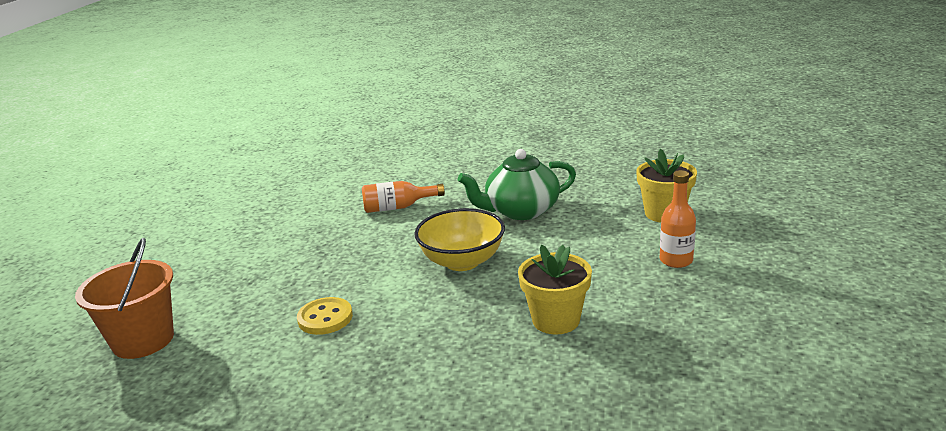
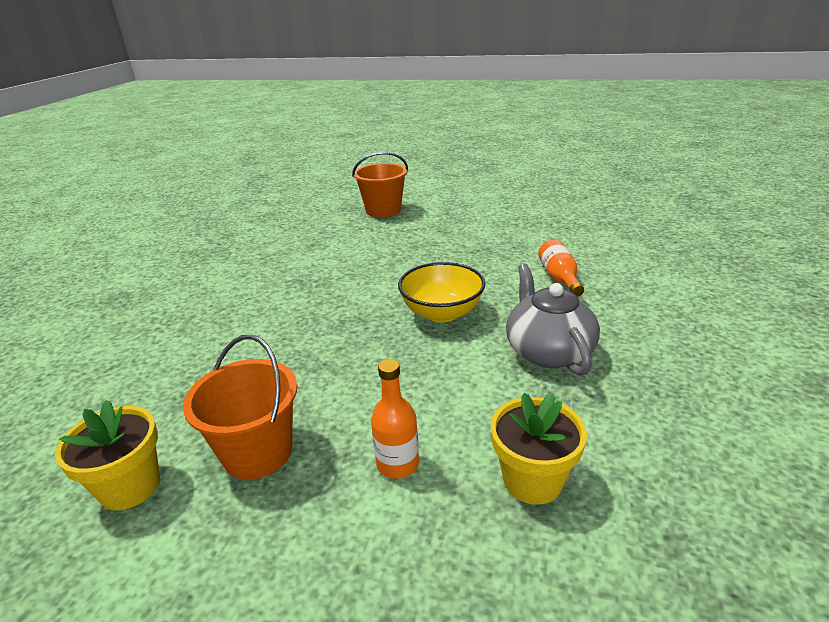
camera: 95 degrees right, 5 degrees up
yellow button [297,297,353,335] -> none
green teapot [458,149,576,220] -> grey teapot [506,264,600,376]
yellow flower pot [518,245,592,335] -> yellow flower pot moved to [55,400,160,510]
none -> orange bucket [183,335,297,480]

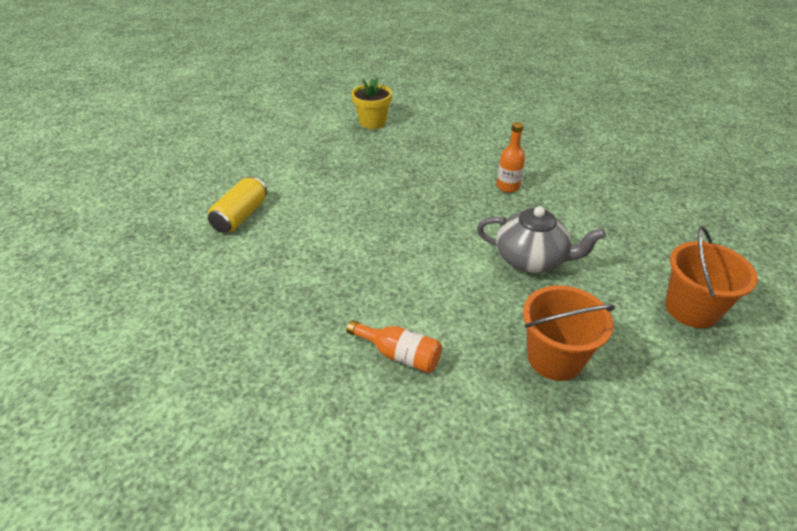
camera: 120 degrees right, 10 degrees up
orange bucket [183,335,297,480] -> orange bucket moved to [523,285,616,381]
orange bottle [371,359,419,479] -> orange bottle moved to [497,122,525,193]
yellow bowl [398,262,485,323] -> none
yellow flower pot [491,393,587,505] -> yellow can [208,176,267,233]
grey teapot [506,264,600,376] -> grey teapot moved to [477,206,606,273]

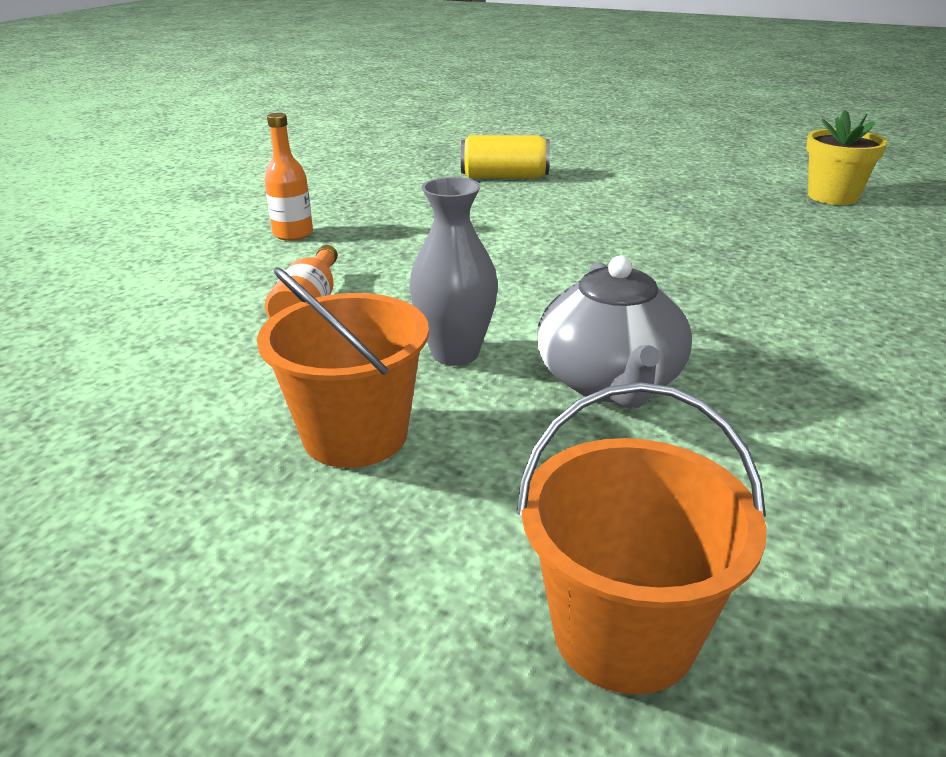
camera: 70 degrees right, 10 degrees down
orange bottle [497,122,525,193] -> orange bottle moved to [264,113,313,241]
none -> grey vase [409,177,498,366]

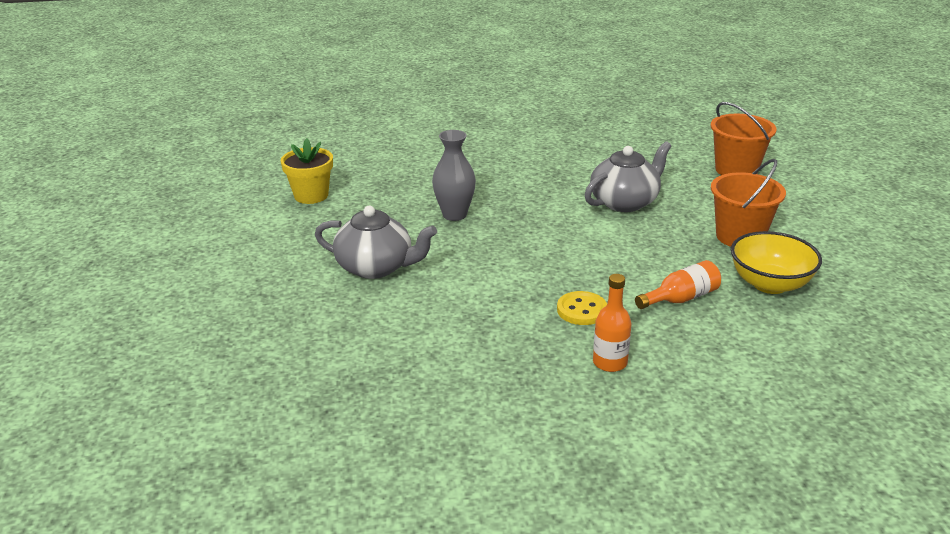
camera: 125 degrees left, 0 degrees up
grey vase [409,177,498,366] -> grey vase moved to [432,130,476,221]
yellow can [461,135,550,178] -> none
none -> grey teapot [315,206,437,279]
none -> yellow button [557,291,607,325]
none -> yellow bowl [731,231,822,294]

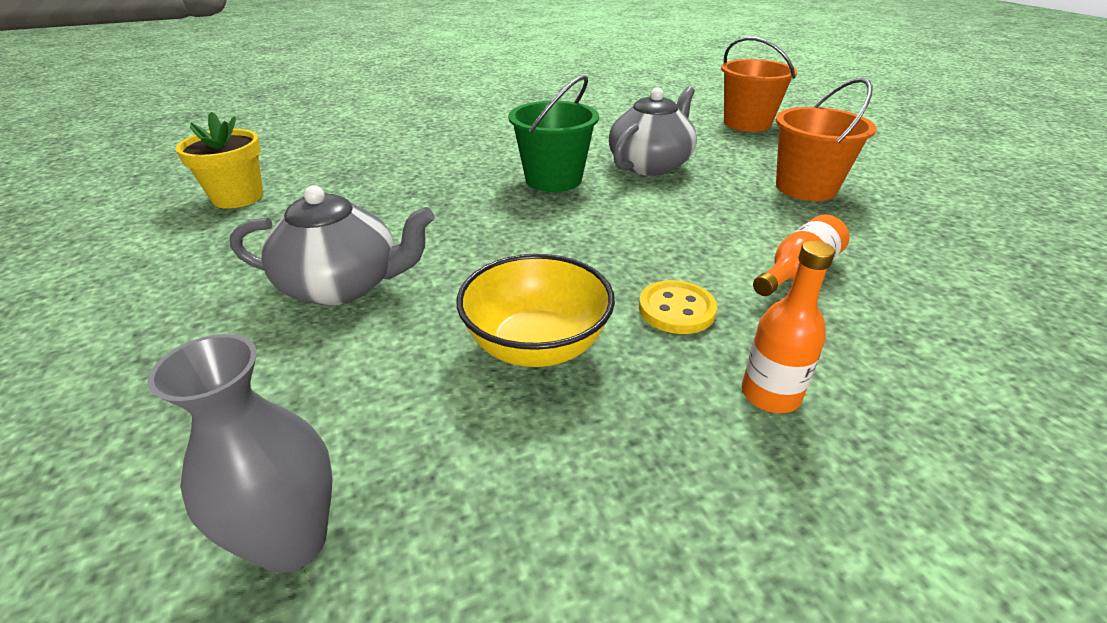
camera: 15 degrees left, 5 degrees up
grey vase [432,130,476,221] -> grey vase moved to [147,334,333,573]
yellow bowl [731,231,822,294] -> yellow bowl moved to [457,254,615,367]
none -> green bucket [508,75,599,192]

